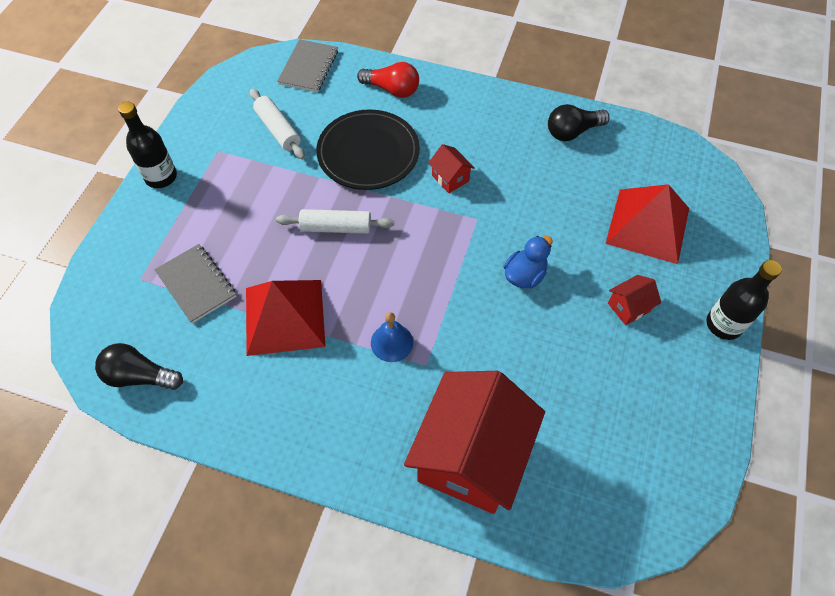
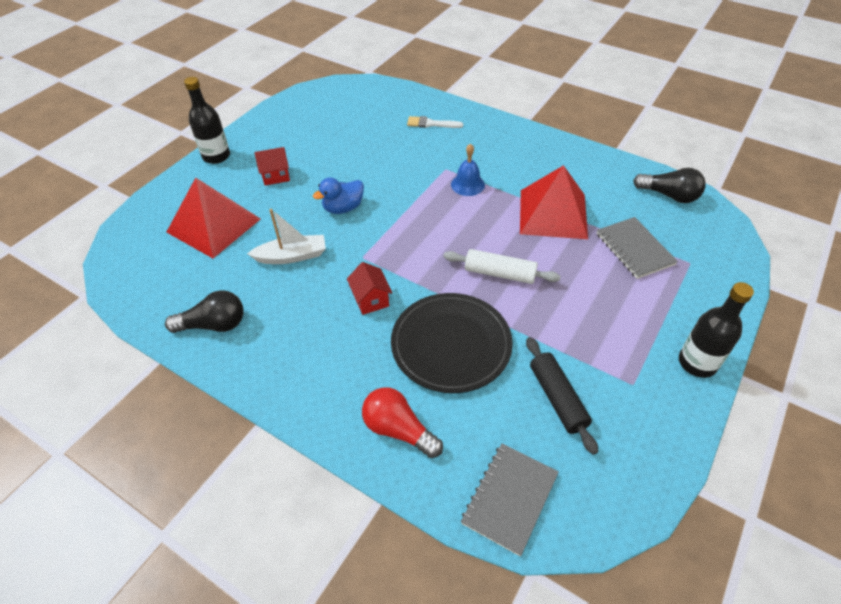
camera: 165 degrees left, 10 degrees down
white rolling pin [250,89,305,160] -> black rolling pin [526,337,598,455]
red house [404,371,545,514] -> white brush [407,116,463,128]
none -> white boat [247,209,326,264]

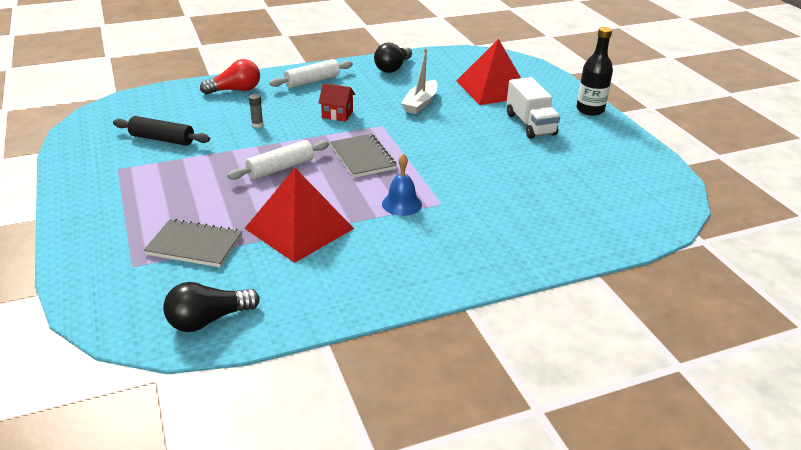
camera: 125 degrees right, 15 degrees down
red house [254,147,290,185] -> white truck [507,77,560,139]
blue duck [313,177,364,214] -> none
black plate [391,293,513,393] -> grey glue stick [249,94,263,128]
white brush [407,116,463,128] -> none
grey notebook [461,443,559,556] -> grey notebook moved to [330,134,397,178]
black bottle [679,282,754,378] -> none
none -> white rolling pin [269,59,353,88]

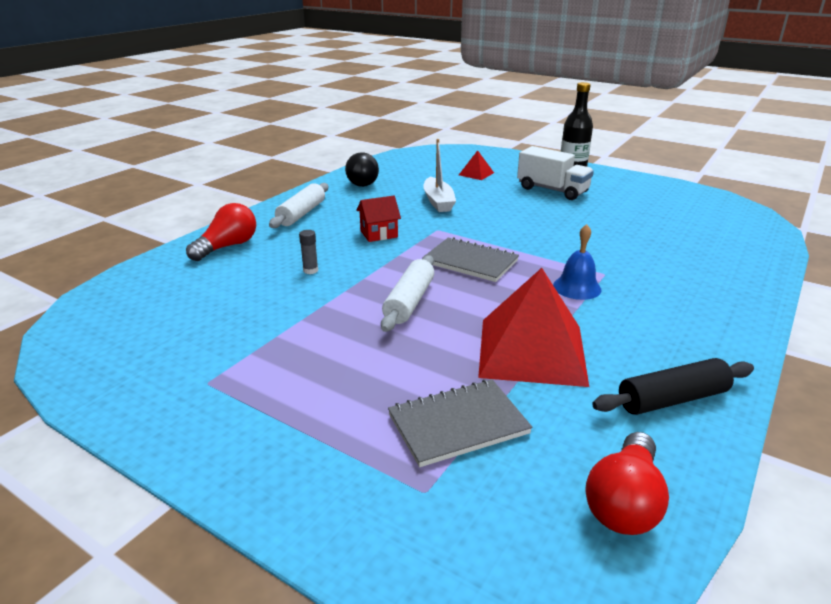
camera: 35 degrees left, 5 degrees down
black rolling pin [113,116,210,146] -> black rolling pin moved to [592,358,754,415]
black light bulb [163,282,260,332] -> red light bulb [585,432,669,535]
red pyramid [457,39,521,105] -> red pyramid [459,150,494,180], size x0.45

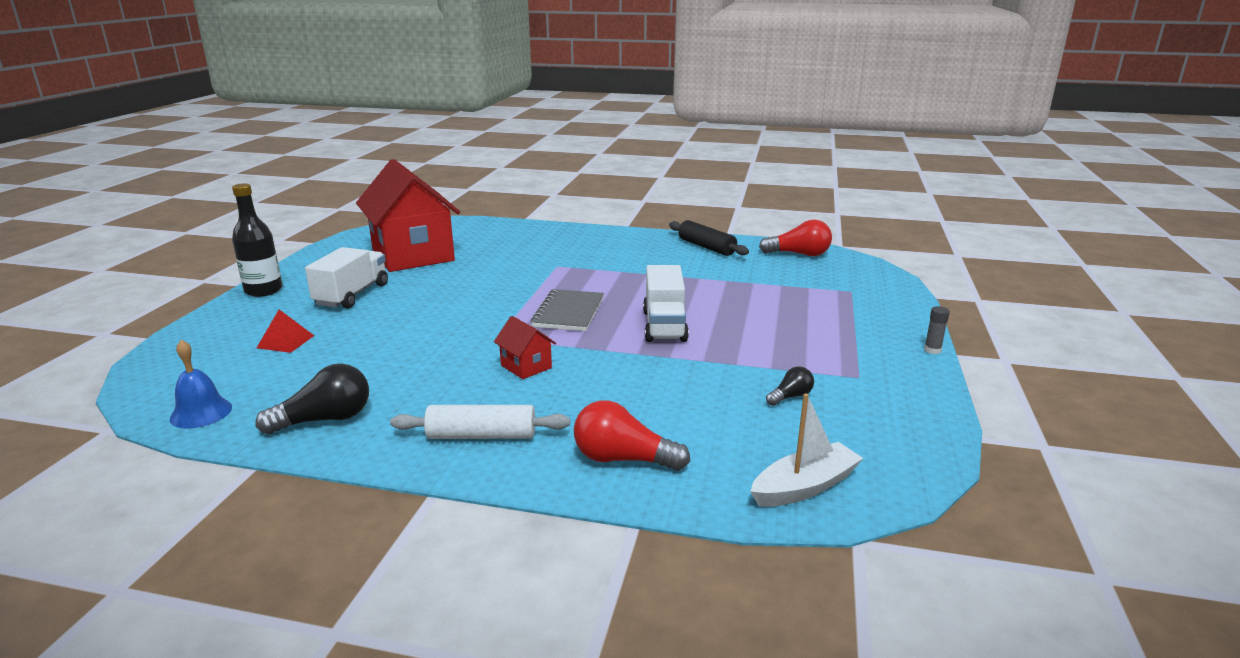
camera: 110 degrees left, 5 degrees down
grey glue stick [299,230,318,274] -> grey glue stick moved to [924,306,950,354]
white rolling pin [381,255,434,332] -> white truck [643,265,689,342]
grey notebook [388,380,532,467] -> none
white boat [423,139,456,212] -> white boat moved to [750,393,863,507]
red pyramid [478,268,589,387] -> none
blue bell [553,224,601,300] -> blue bell moved to [170,340,232,429]
none -> red house [356,159,460,272]
none -> black light bulb [766,366,814,406]

